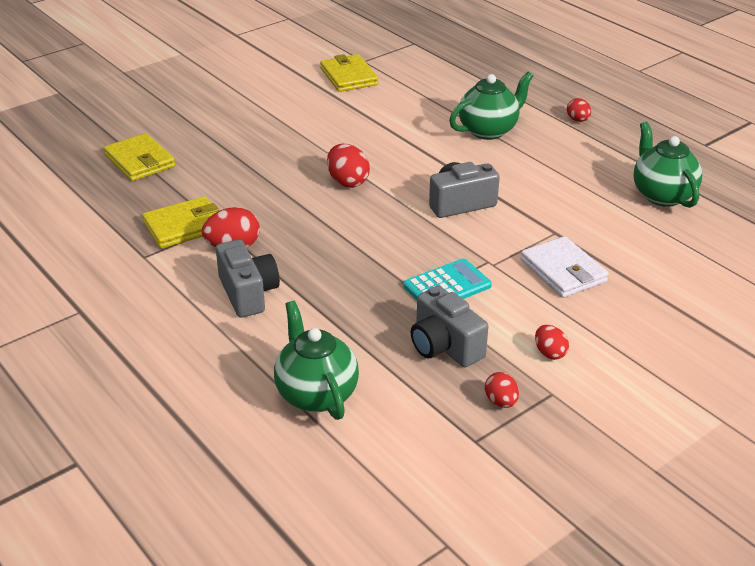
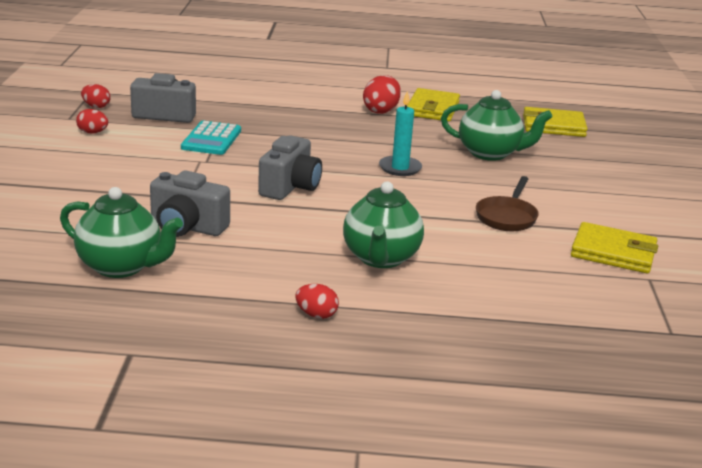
camera: 130 degrees right, 10 degrees down
grey camera [216,240,280,318] -> grey camera moved to [150,171,230,237]
green teapot [274,301,359,420] -> green teapot moved to [441,90,553,161]
red egg [327,144,370,188] -> turquoise candle [379,91,422,176]
white wallet [521,236,609,298] -> none
none -> brown pan [476,176,539,231]

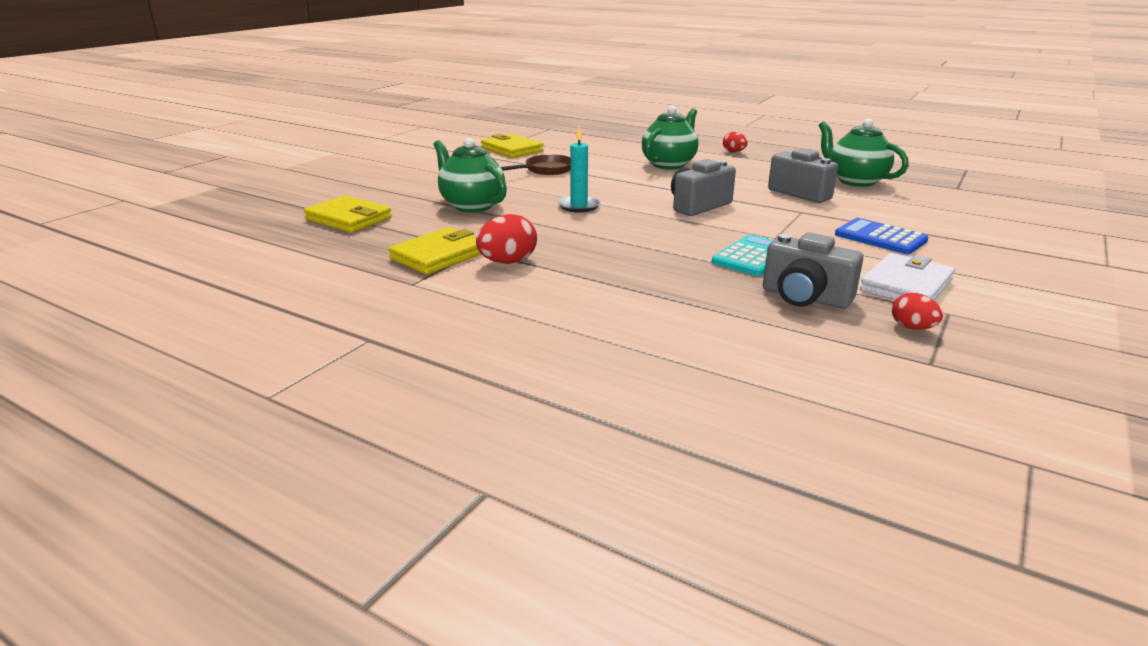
camera: 150 degrees left, 0 degrees up
red egg [76,109,108,134] -> white wallet [860,253,955,301]
none -> blue calculator [835,218,928,254]

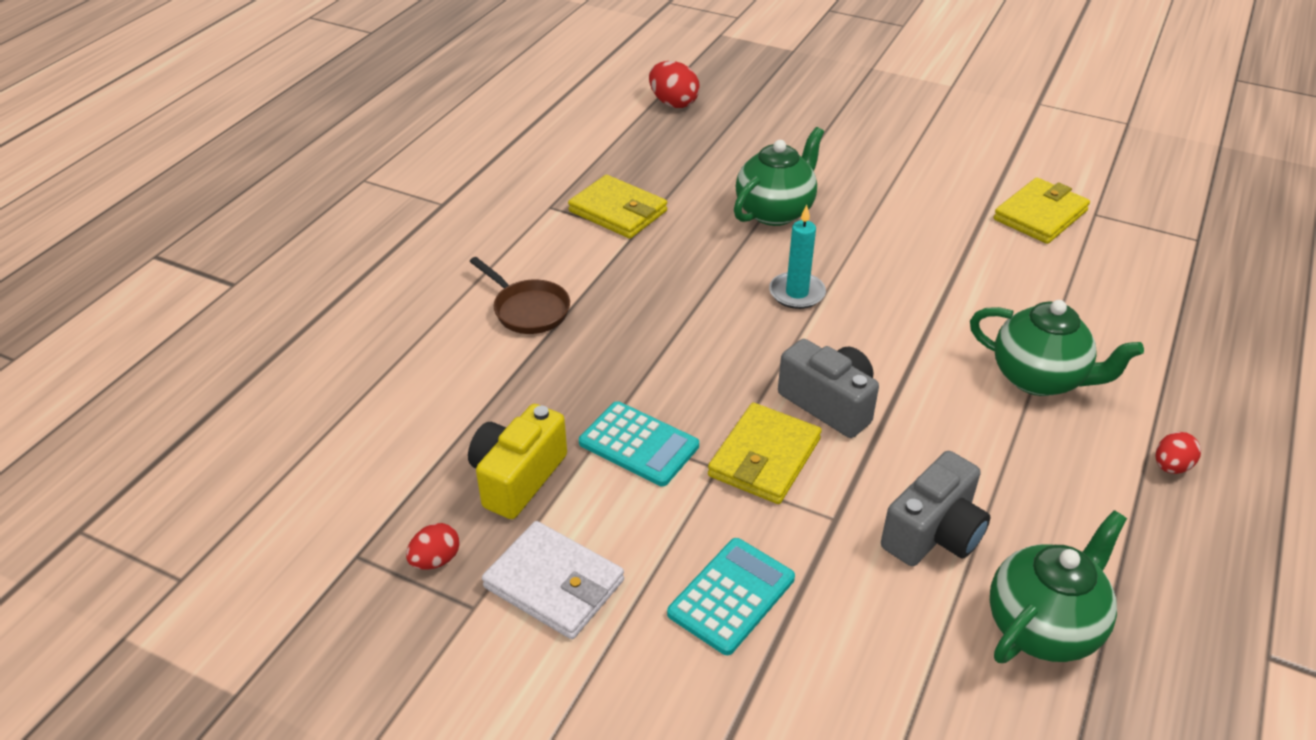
camera: 85 degrees right, 15 degrees up
yellow wallet [304,195,392,233] -> yellow wallet moved to [708,403,822,504]
red egg [476,214,537,264] -> red egg moved to [649,61,700,108]
brown pan [501,154,570,175] -> brown pan moved to [469,257,570,334]
grey camera [763,232,863,309] -> yellow camera [468,404,567,519]
blue calculator [835,218,928,254] -> turquoise calculator [667,538,795,655]

